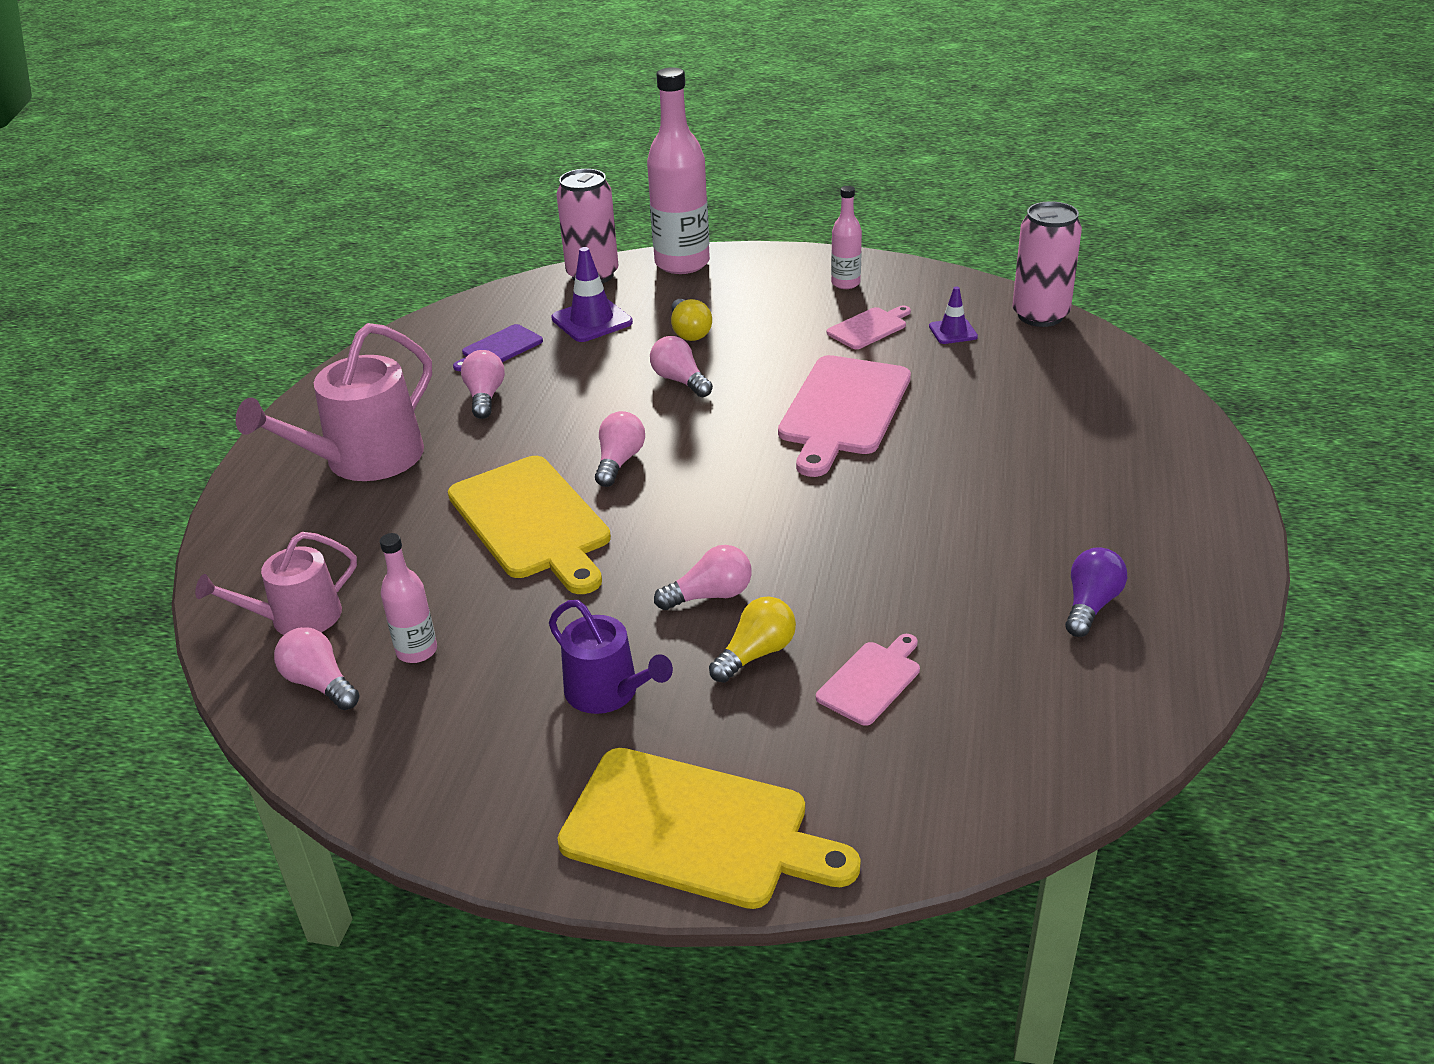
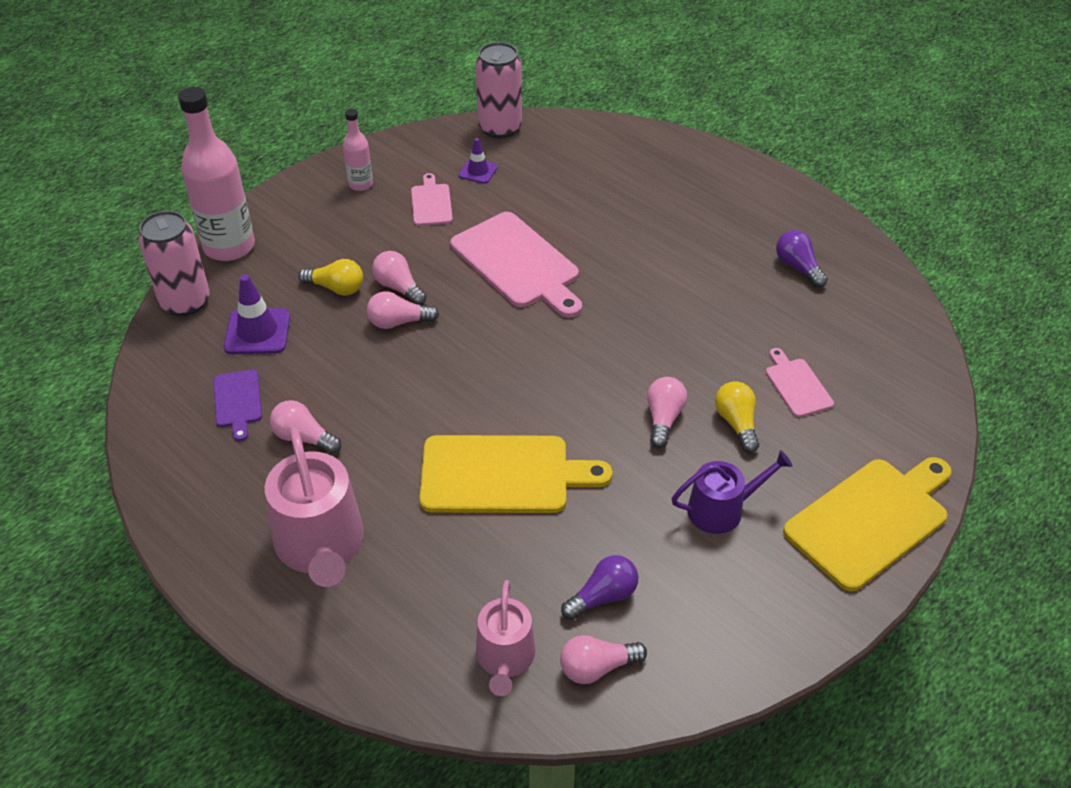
camera: 60 degrees left, 10 degrees up
pink bottle [380,533,437,663] -> purple light bulb [561,555,638,620]
pink light bulb [595,411,645,487] -> pink light bulb moved to [372,251,427,305]

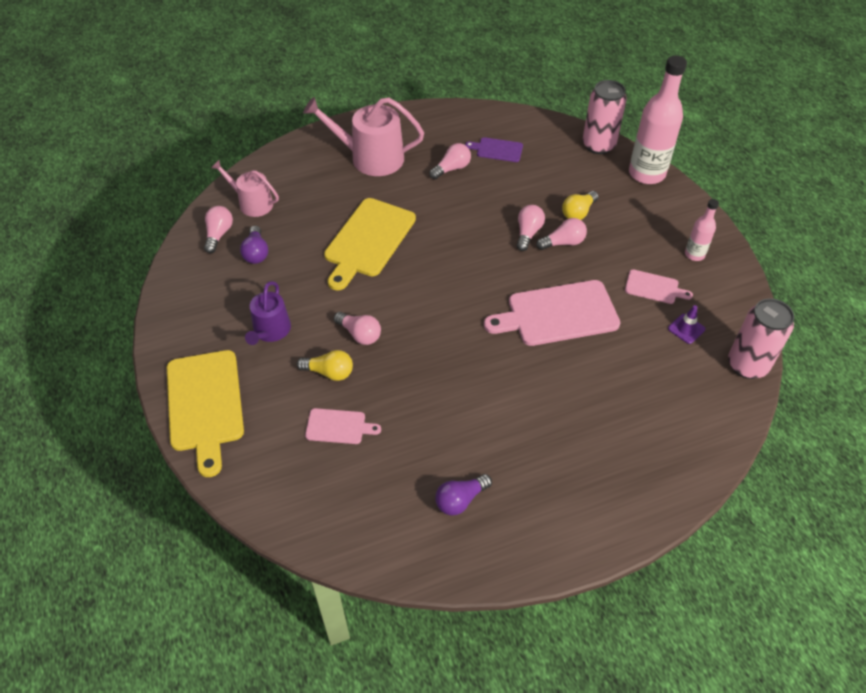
camera: 115 degrees right, 5 degrees up
purple traffic cone [224,275,290,354] -> none
purple light bulb [776,230,828,288] -> purple light bulb turned 150 degrees clockwise [435,474,492,516]

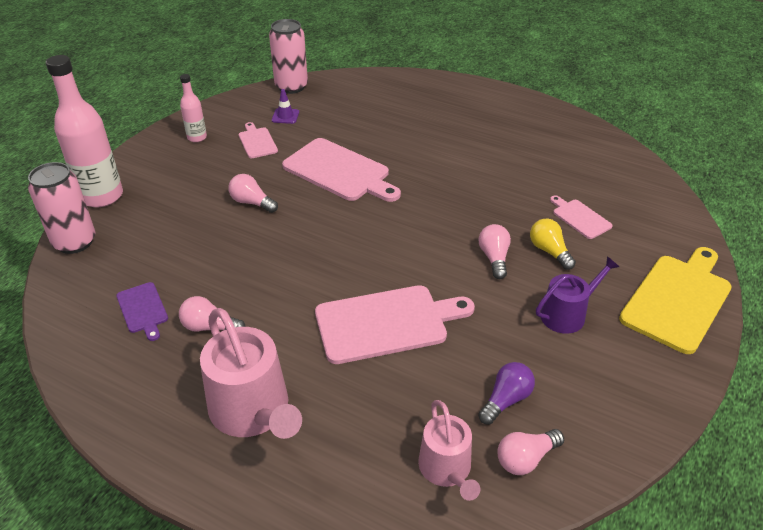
camera: 130 degrees left, 10 degrees down
yellow cutting board [324,198,416,291] -> pink cutting board [315,285,475,364]
purple light bulb [435,474,492,516] -> none
pink light bulb [517,205,545,251] -> none
yellow light bulb [562,191,599,220] -> none

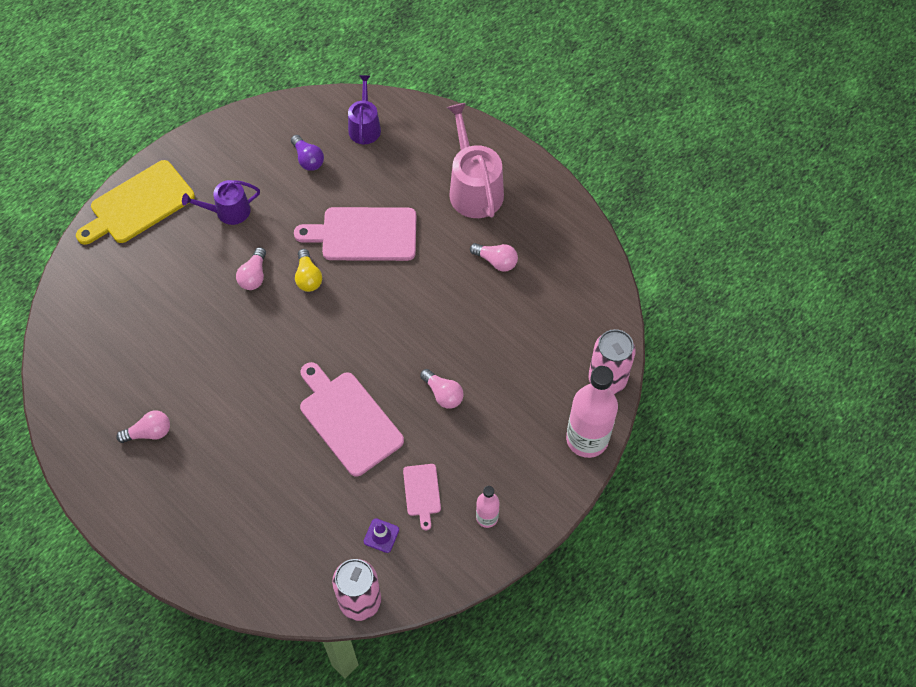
camera: 165 degrees left, 20 degrees up
purple cutting board [116,282,168,341] -> none
pink watering can [418,400,480,501] -> purple watering can [348,75,381,144]
purple light bulb [478,362,535,425] -> purple light bulb turned 90 degrees counterclockwise [291,135,324,171]
pink light bulb [497,429,564,475] -> pink light bulb moved to [116,411,170,443]
yellow light bulb [530,218,576,270] -> yellow light bulb moved to [295,249,322,292]
pink cutting board [550,195,613,239] -> none

